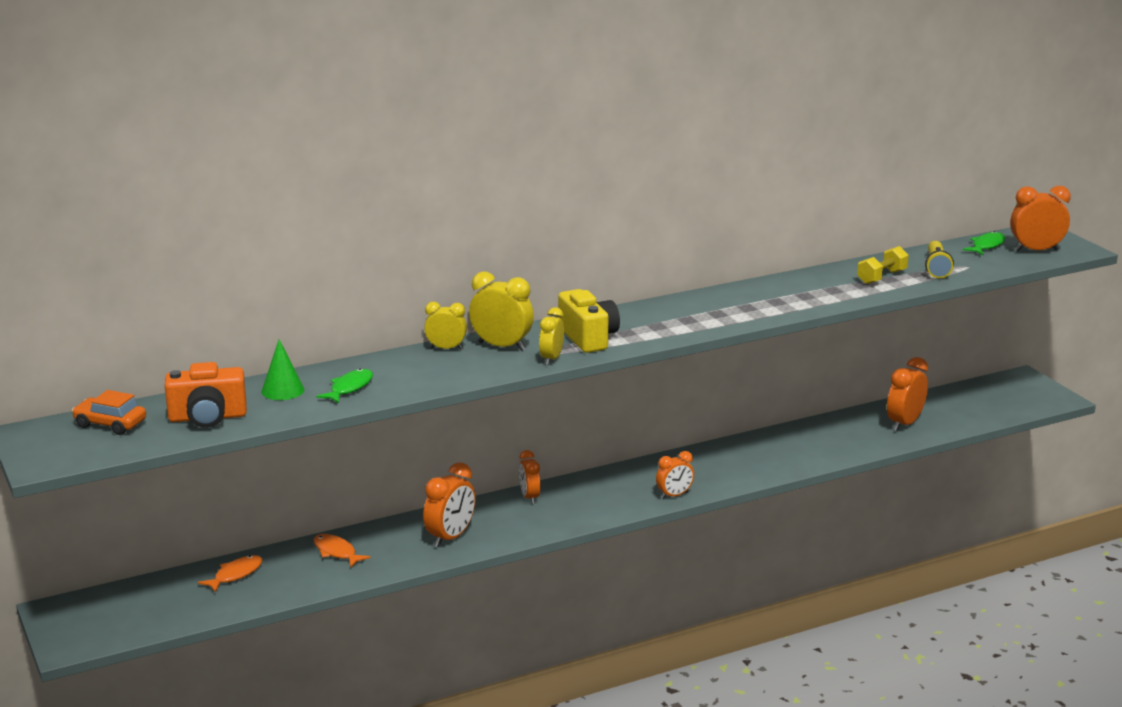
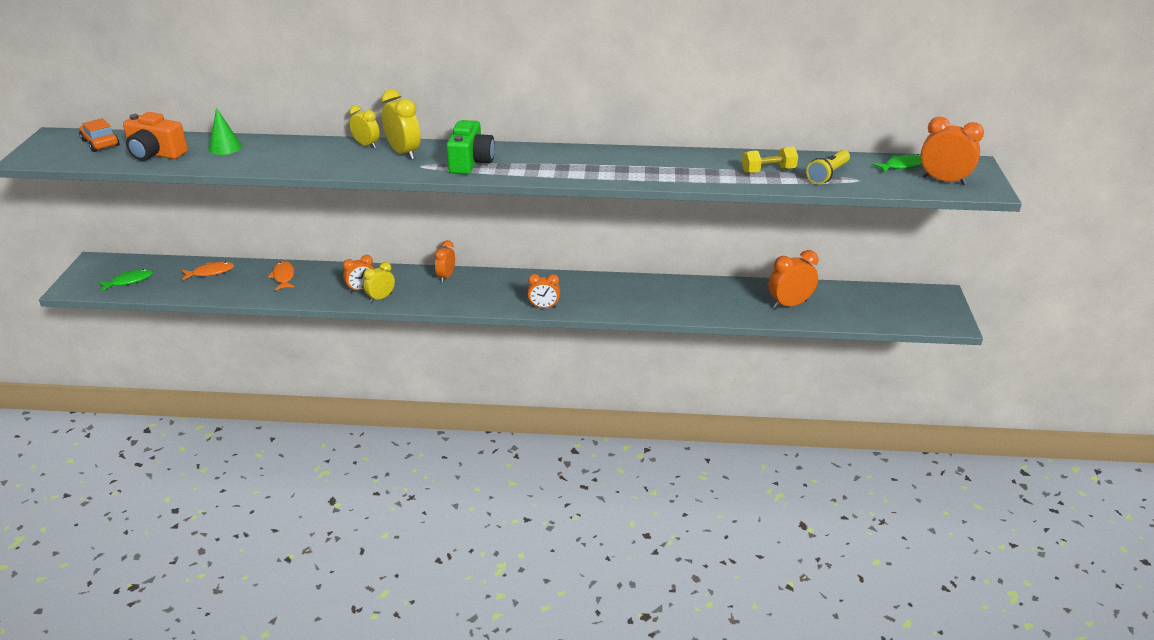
camera: 30 degrees right, 10 degrees up
green fish [316,369,373,403] -> green fish moved to [98,269,153,292]
orange clock [423,462,476,548] -> orange clock [343,255,374,293], size x0.65
yellow clock [539,307,564,365] -> yellow clock moved to [364,262,395,303]
yellow camera [558,289,620,353] -> green camera [446,120,495,175]

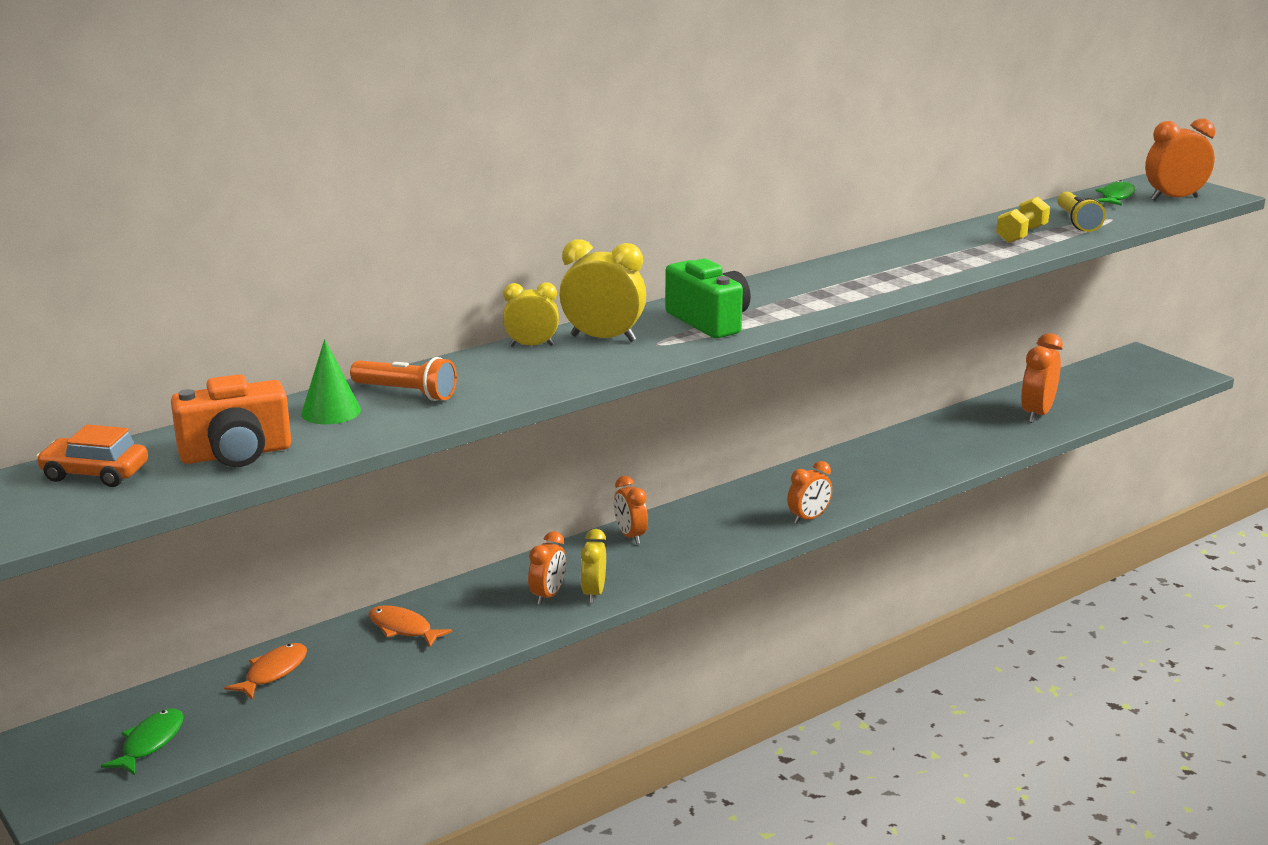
camera: 40 degrees left, 10 degrees down
none -> orange flashlight [350,357,457,401]

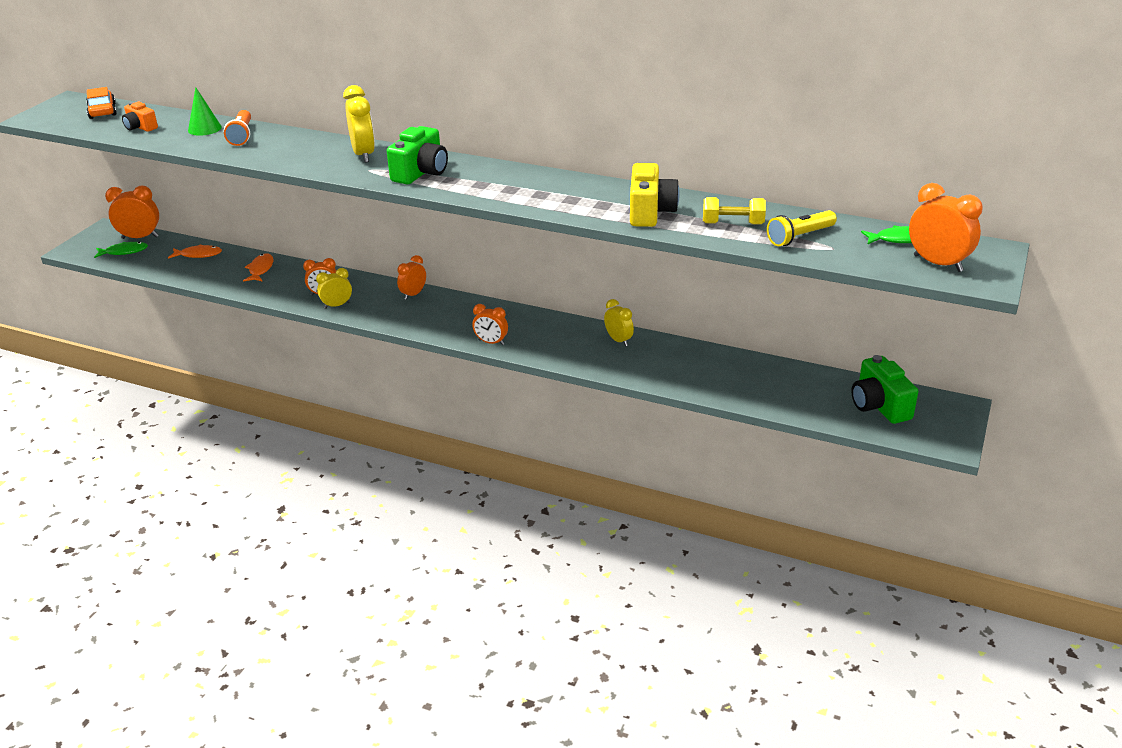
camera: 60 degrees right, 10 degrees up
orange camera [171,374,291,467] -> orange camera [122,102,158,132], size x0.61
yellow clock [503,282,559,347] -> yellow clock moved to [604,299,634,346]
orange clock [1021,333,1063,423] -> orange clock moved to [105,185,159,239]
none -> yellow camera [630,163,680,227]
none -> green camera [851,355,918,424]

